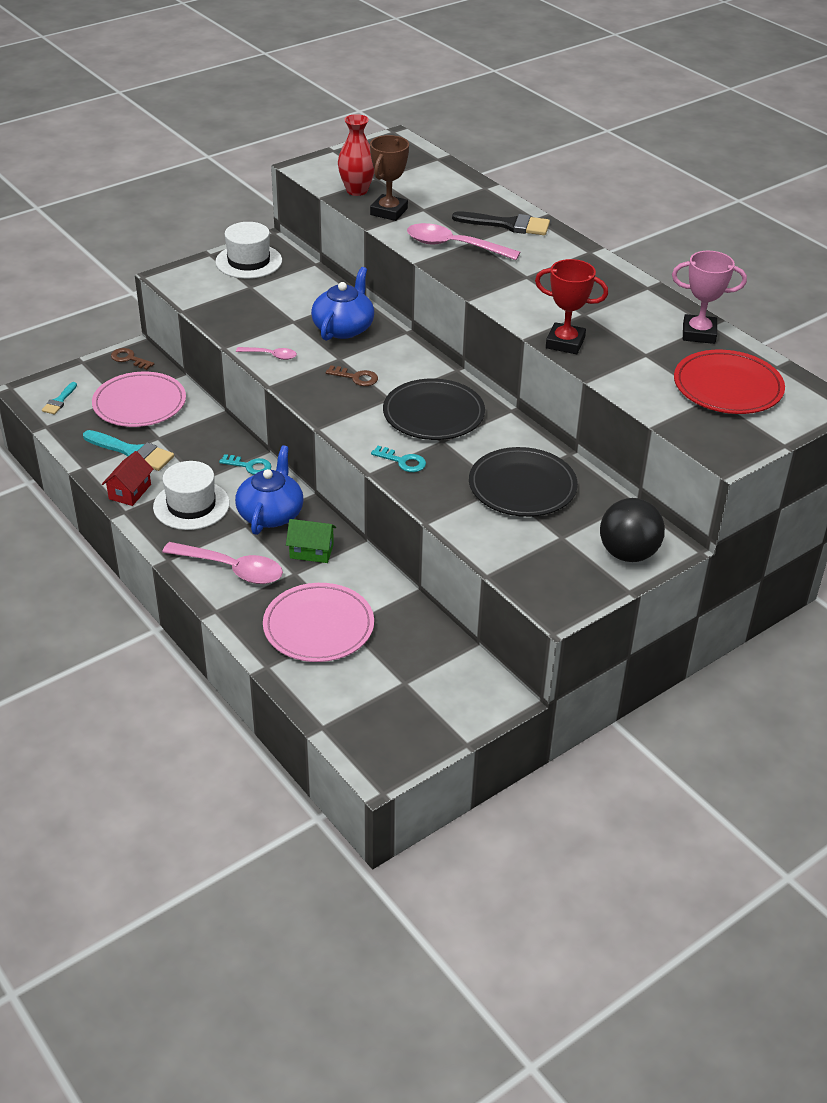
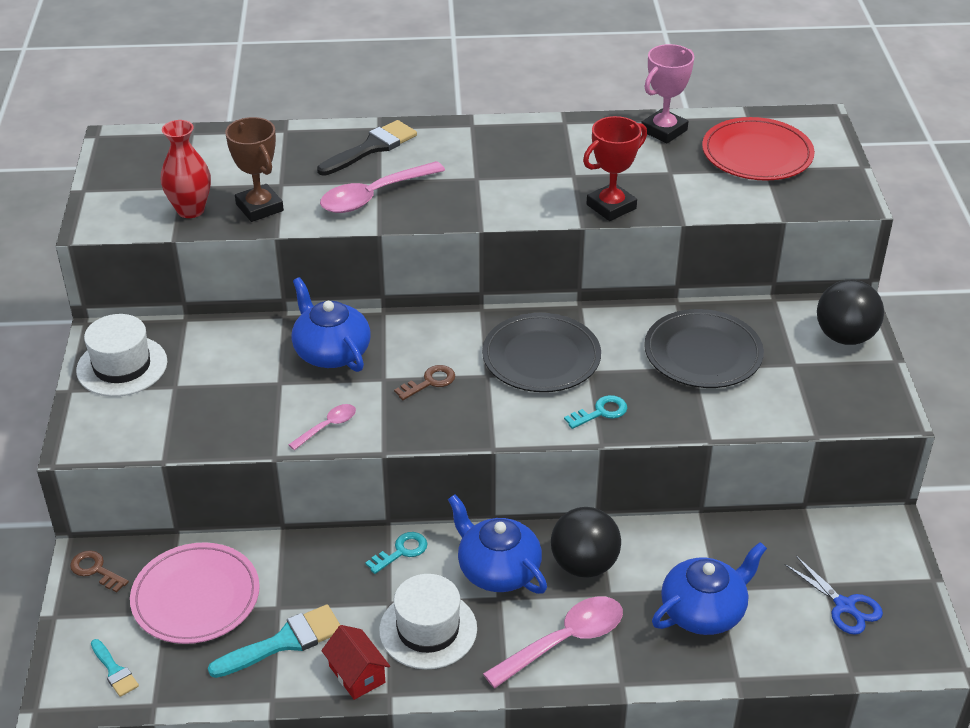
camera: 55 degrees left, 0 degrees up
brown key [111,348,154,370] -> brown key turned 60 degrees clockwise [70,550,129,593]
pink plate [263,583,374,662] -> blue teapot [652,542,767,635]
green house [286,519,336,563] -> black ball [551,507,621,578]
none -> blue scissors [785,556,883,635]

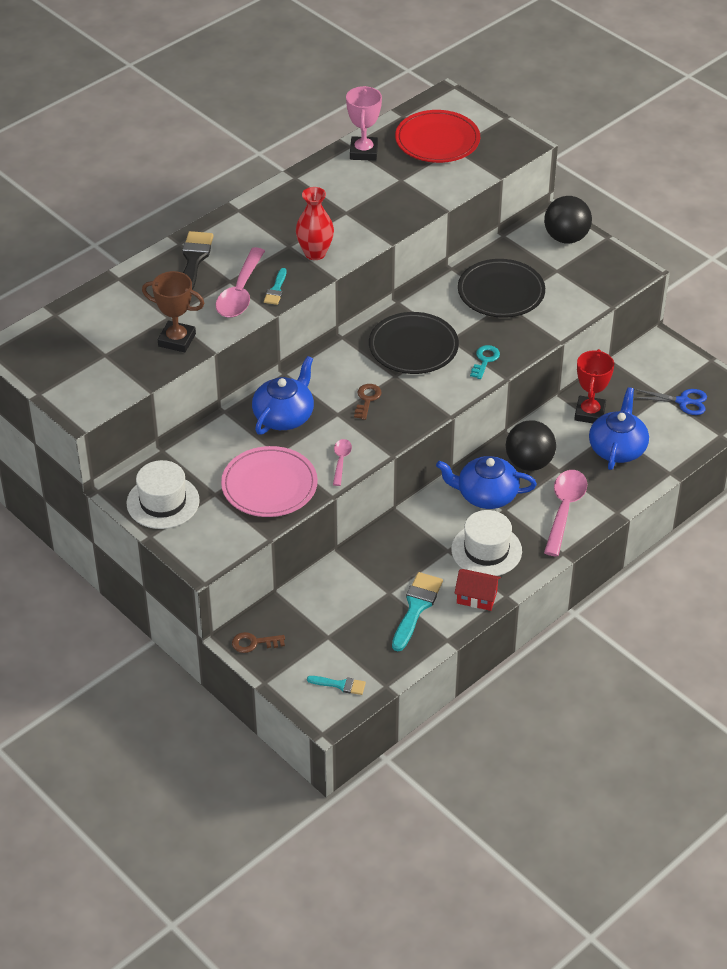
camera: 40 degrees left, 5 degrees up
pink plate [130,542,260,644] -> pink plate moved to [221,446,318,517]
red vase [161,120,211,218] -> red vase moved to [296,187,334,260]
blue teapot [291,277,371,372] -> blue teapot turned 105 degrees clockwise [252,356,314,435]
turquoise key [365,532,427,574] -> none
red trophy [583,116,647,221] -> red trophy moved to [574,349,614,423]
none -> turquoise brush [264,268,286,305]

